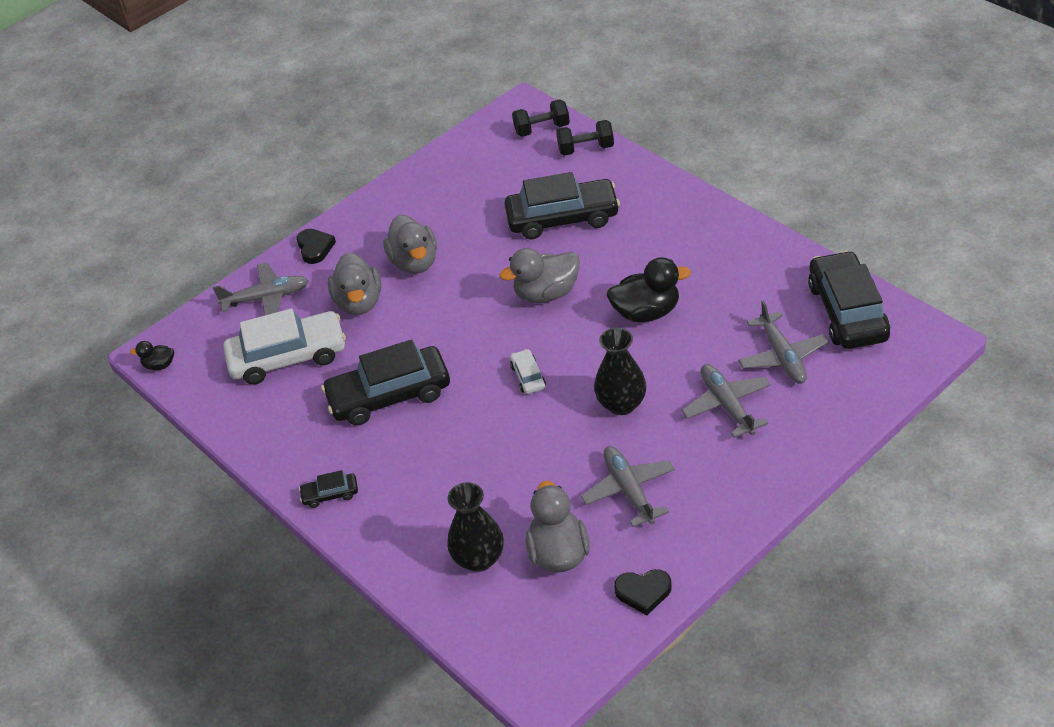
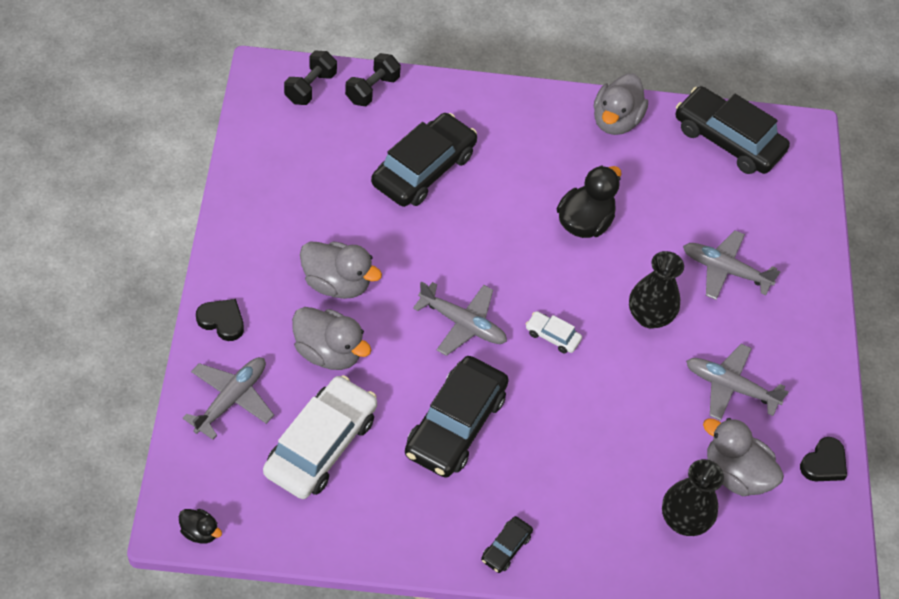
camera: 55 degrees left, 10 degrees up
black duck [130,341,174,370] -> black duck turned 105 degrees counterclockwise [179,509,222,544]
grey duck [499,248,580,303] -> grey duck moved to [594,74,648,135]
grey plane [738,300,829,384] -> grey plane moved to [413,282,507,356]

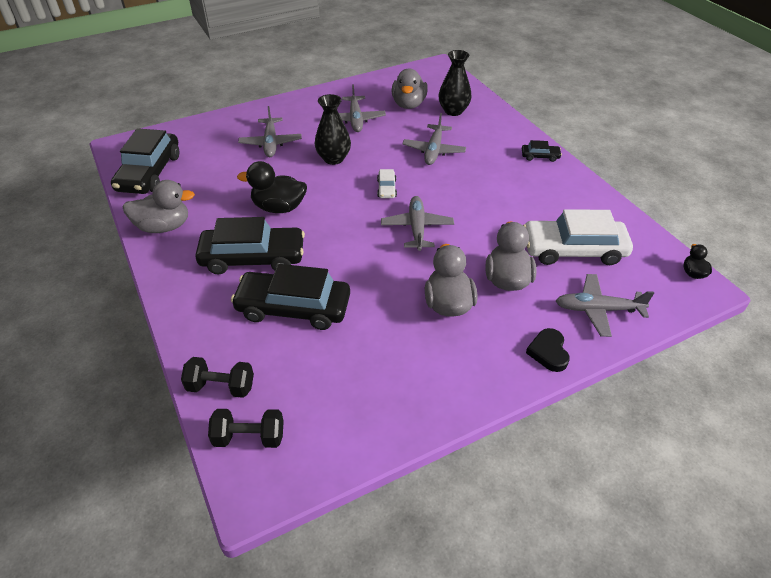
camera: 115 degrees left, 10 degrees down
black car [405,356,509,478] -> black car moved to [195,217,305,274]
black heart [800,437,847,481] -> none
none -> grey plane [402,113,466,165]

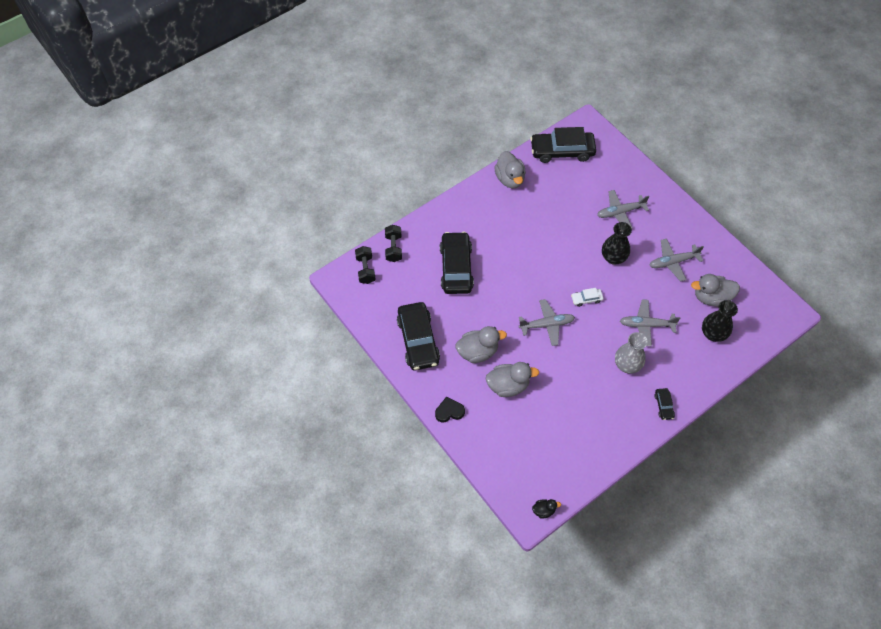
camera: 80 degrees right, 15 degrees up
black car [195,217,305,274] -> black car moved to [397,302,440,370]
black duck [237,161,307,213] -> none
white car [524,209,633,265] -> none
grey plane [556,274,654,337] -> none
none -> grey vase [615,332,648,374]

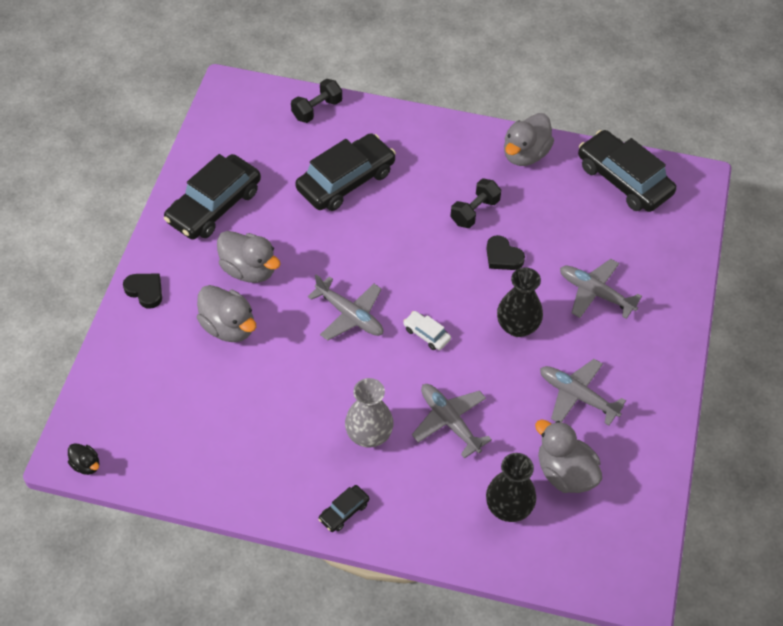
camera: 50 degrees right, 5 degrees down
black dumbbell [355,246,376,284] -> black dumbbell moved to [450,178,501,228]
none -> black heart [486,235,525,270]

